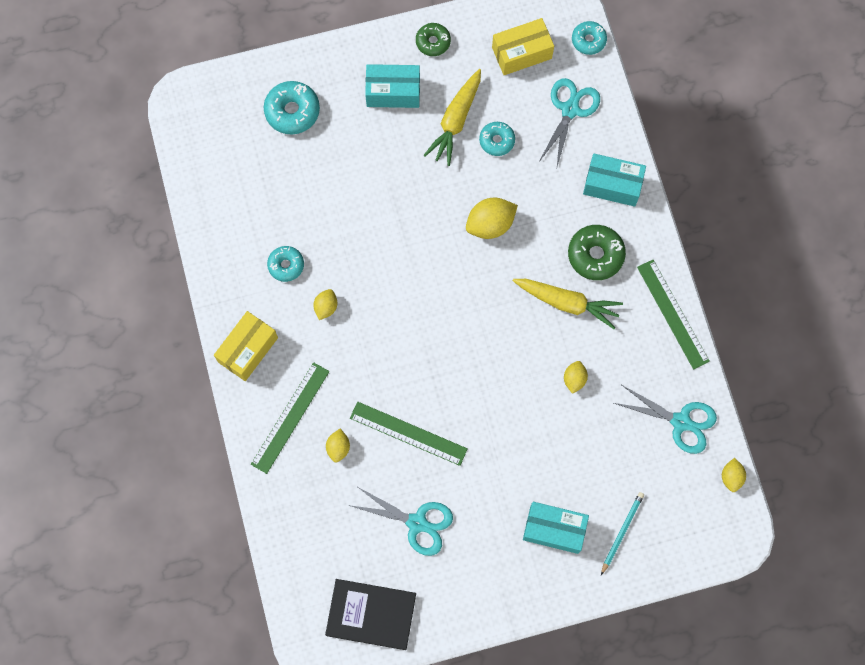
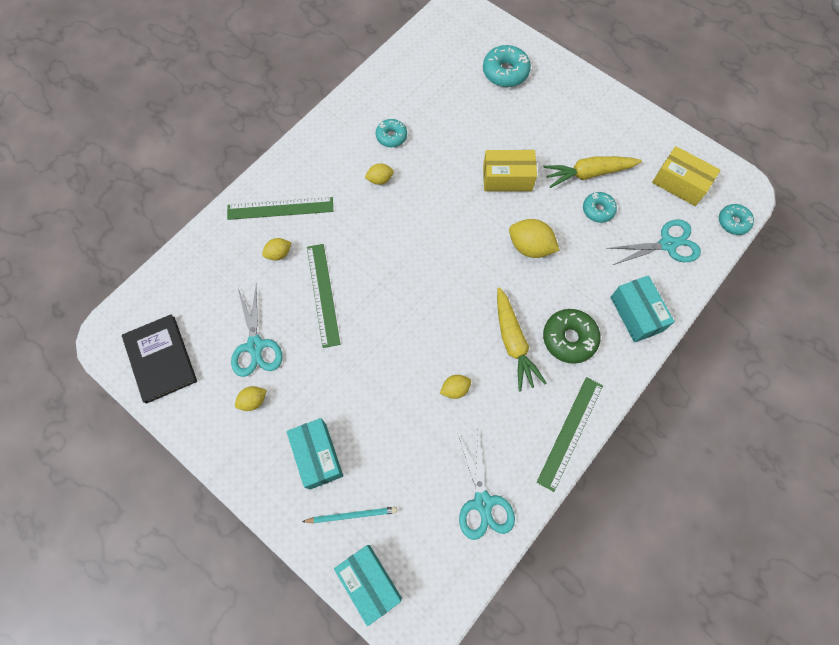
camera: 55 degrees right, 5 degrees down
yellow box [214,311,278,381] -> yellow box moved to [483,150,537,191]
turquoise box [365,64,420,108] -> turquoise box moved to [334,545,402,626]
green donut [416,23,451,56] -> none
yellow lemon [722,458,746,492] -> yellow lemon moved to [235,386,267,411]

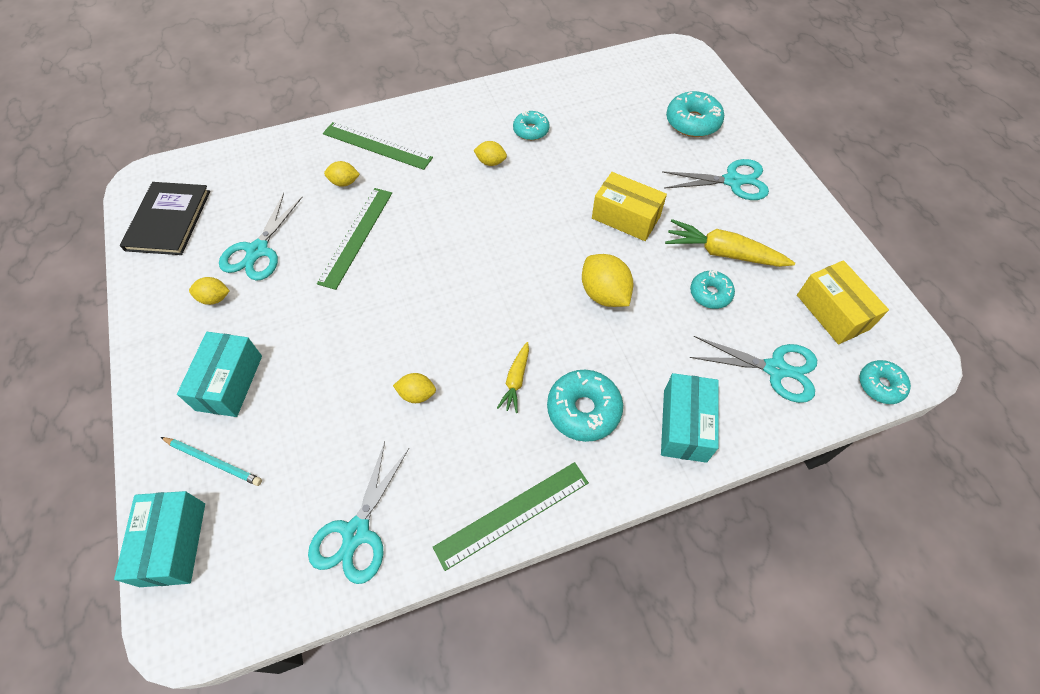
camera: 30 degrees right, 10 degrees down
yellow carrot [497,287,547,392] -> yellow carrot [497,342,529,413], size x0.56
green donut [543,309,601,364] -> turquoise donut [547,370,623,442]
none -> turquoise scissors [662,159,769,200]

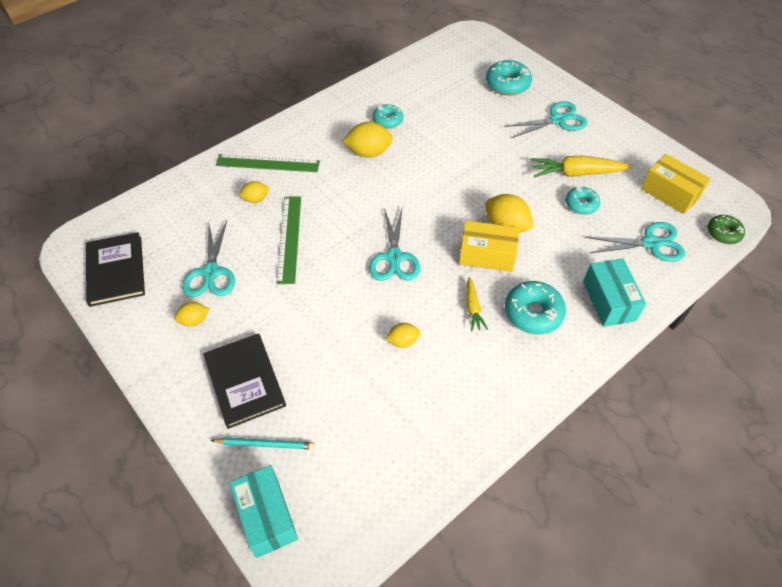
camera: 20 degrees left, 5 degrees down
turquoise box [177,332,262,417] -> black book [203,333,286,429]
turquoise scissors [308,441,409,584] -> turquoise scissors moved to [369,208,420,281]
green ruler [433,462,589,571] -> none
yellow lemon [473,141,507,166] -> yellow lemon [342,122,393,158], size x1.73
yellow box [592,172,667,241] -> yellow box moved to [459,221,519,272]
turquoise donut [860,360,911,404] -> green donut [708,215,745,244]

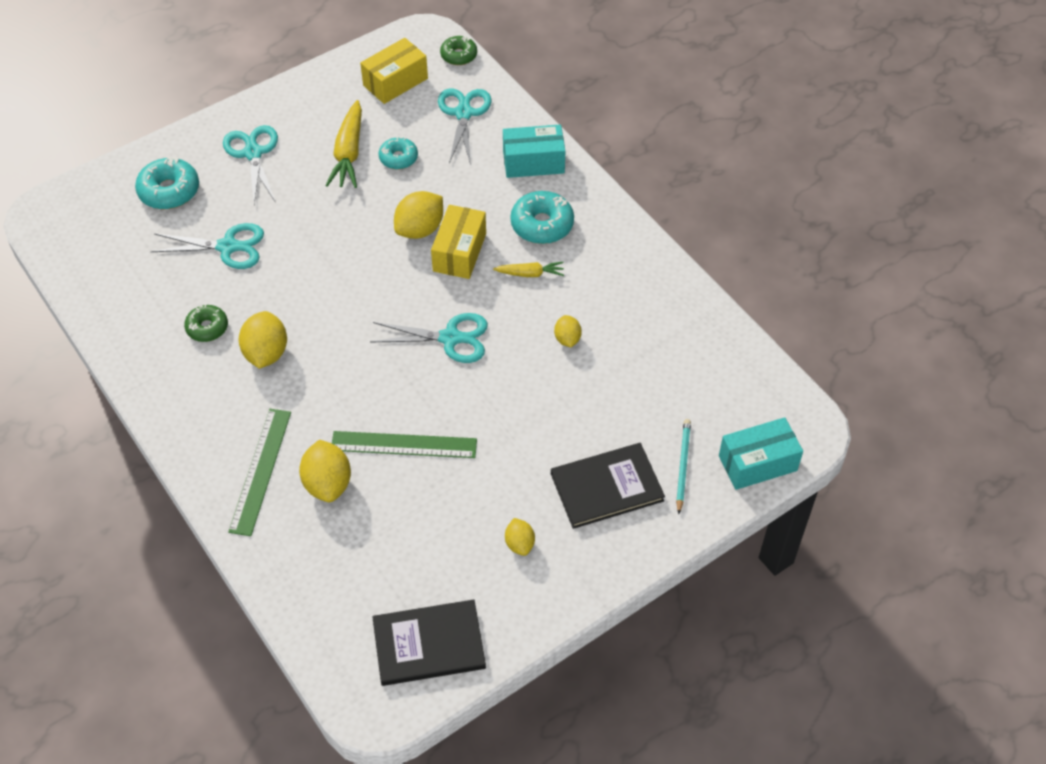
camera: 85 degrees left, 0 degrees up
turquoise scissors [182,220,235,297] -> turquoise scissors moved to [150,223,264,269]
yellow lemon [239,181,270,203] -> yellow lemon [299,440,351,502], size x1.73
turquoise donut [373,104,403,128] -> green donut [184,304,228,342]

